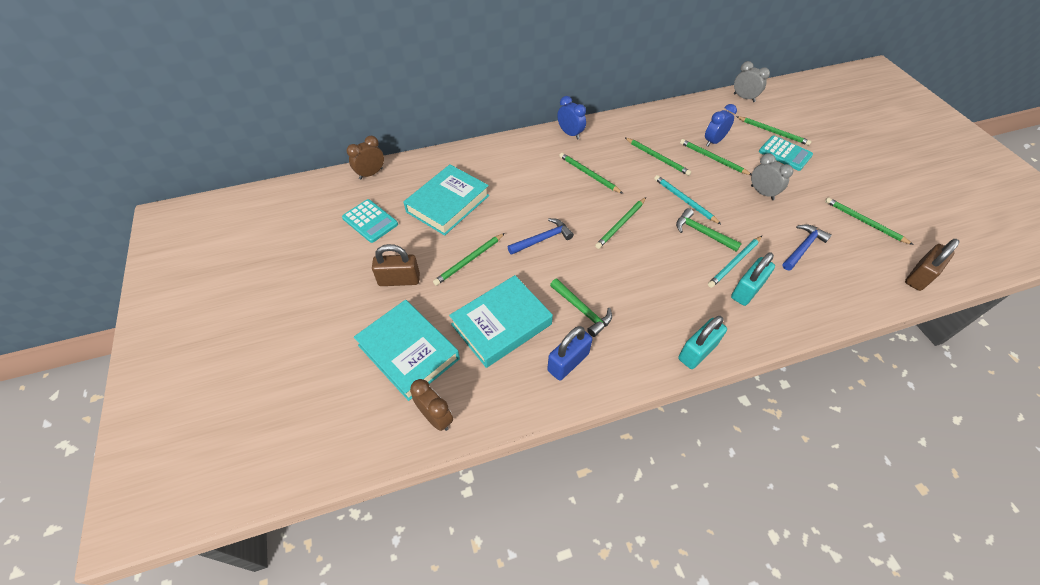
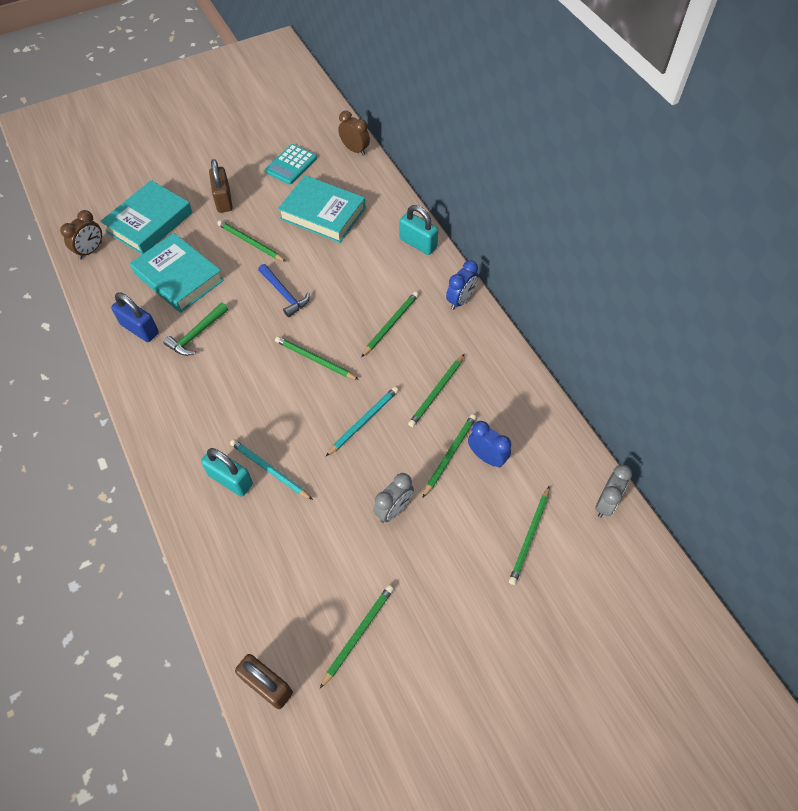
camera: 80 degrees right, 5 degrees up
green hammer [676,208,742,252] -> none
turquoise padlock [678,316,727,369] -> turquoise padlock moved to [400,205,438,255]
turquoise calculator [759,135,813,171] -> none
blue hammer [782,224,832,270] -> none

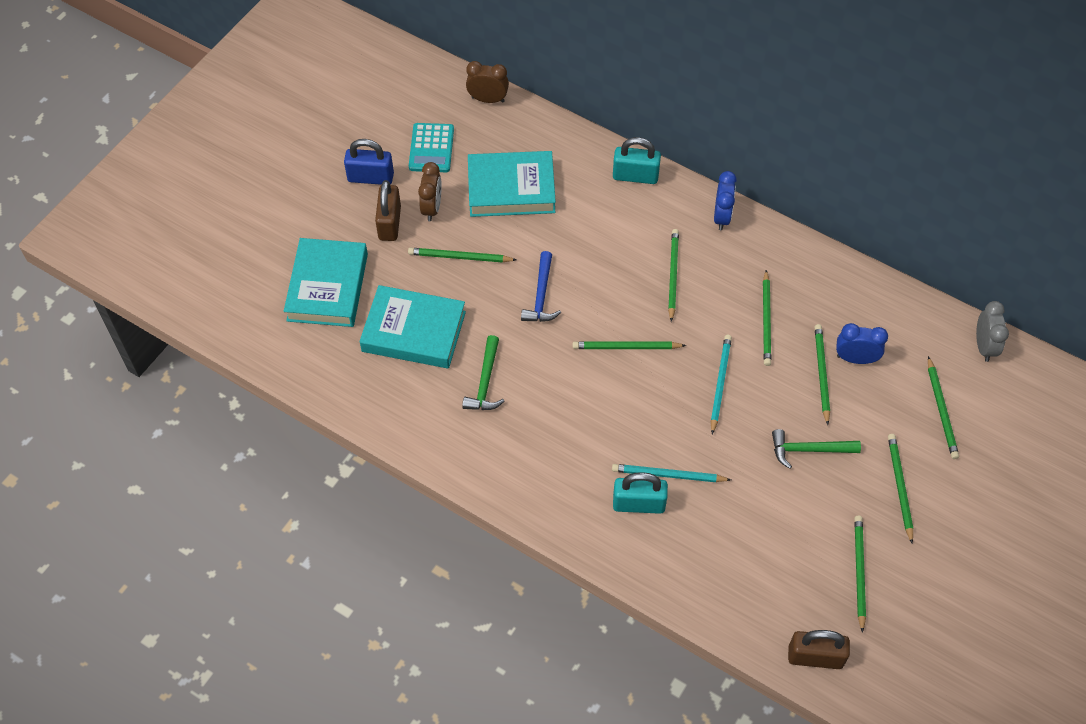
camera: 30 degrees left, 0 degrees up
brown clock [60,210,102,259] -> brown clock moved to [418,162,442,221]
blue padlock [111,293,159,342] -> blue padlock moved to [344,139,394,185]
brown padlock [209,159,233,213] -> brown padlock turned 45 degrees clockwise [375,180,401,241]
blue hammer [258,264,310,317] -> blue hammer turned 75 degrees clockwise [521,251,561,322]
grey clock [373,473,414,523] -> green hammer [772,429,861,469]
none -> green pencil [888,434,913,543]

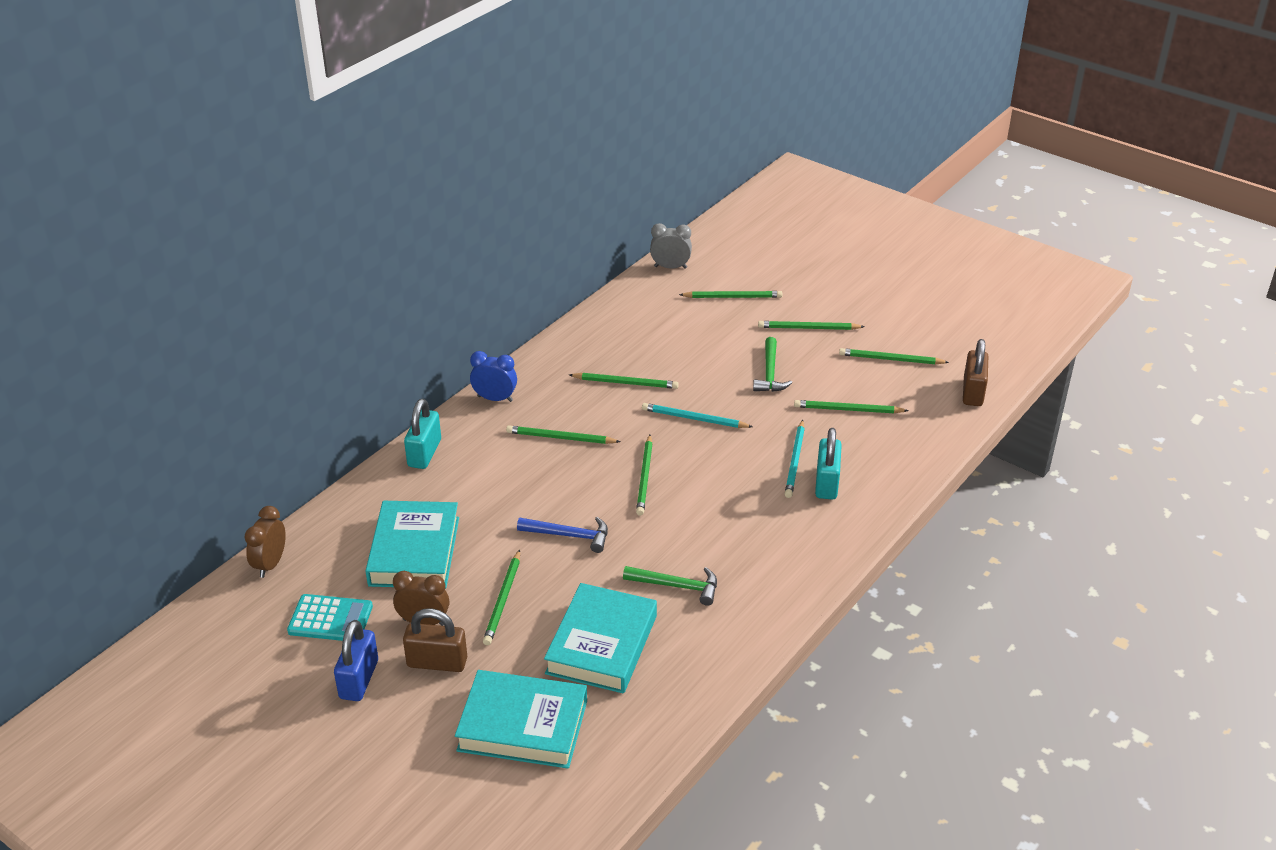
camera: 85 degrees left, 20 degrees down
green pencil [815,324,830,425] -> green pencil moved to [794,400,908,413]
blue clock [836,323,888,364] -> none

